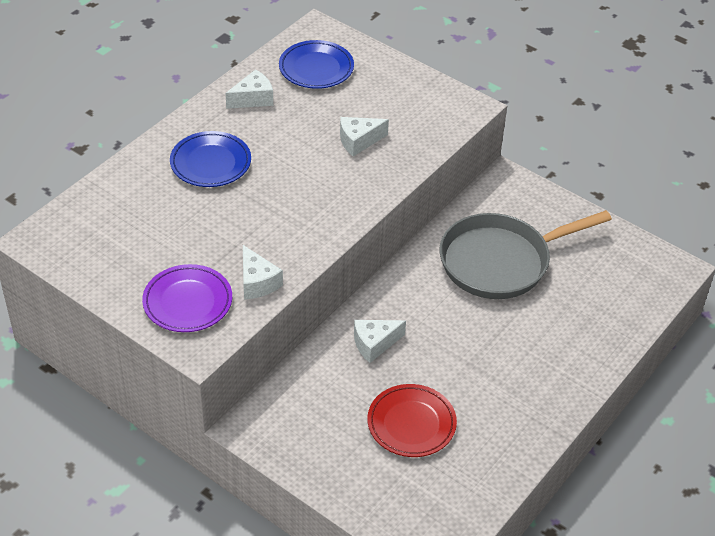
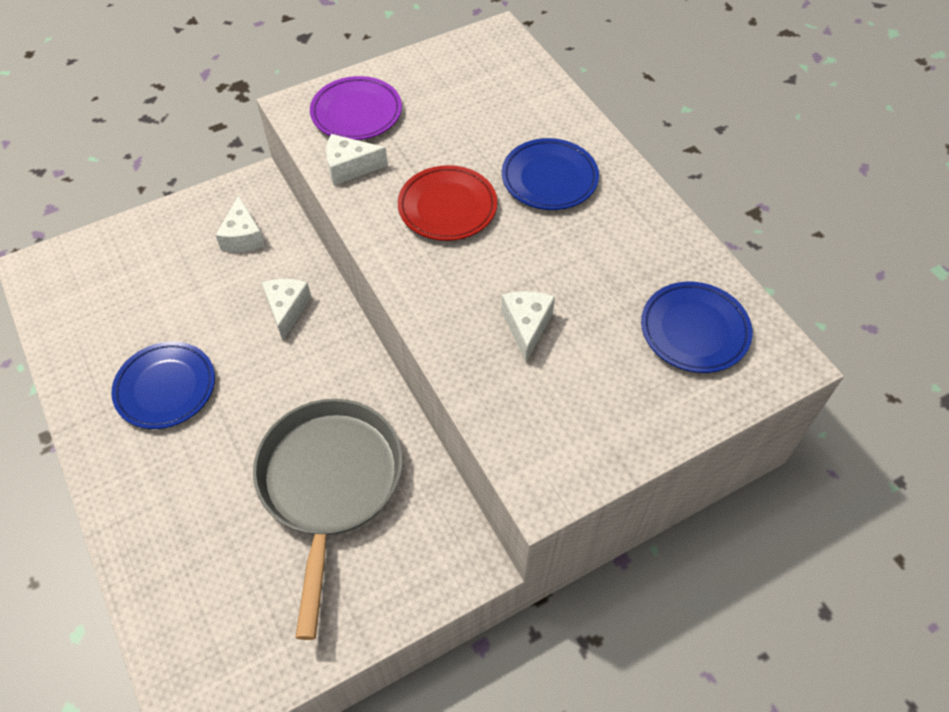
camera: 115 degrees right, 10 degrees up
white cheese [225,69,273,109] -> white cheese moved to [215,195,265,252]
red plate [367,384,457,457] -> red plate moved to [398,165,497,241]
none -> blue plate [111,342,215,429]

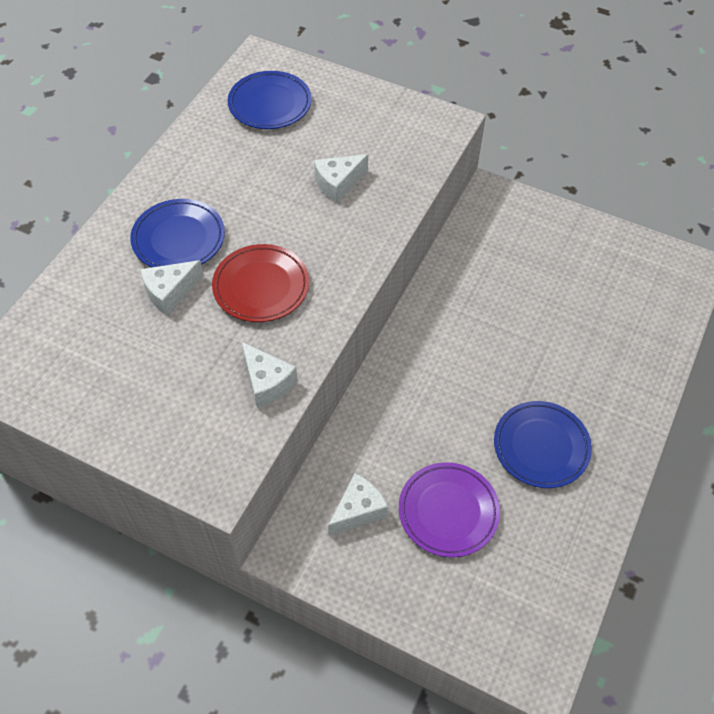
camera: 125 degrees left, 0 degrees up
grey pan [253,399,403,640] -> none
white cheese [262,279,311,340] -> white cheese moved to [140,260,204,316]
purple plate [310,76,402,140] -> purple plate moved to [399,462,500,557]

